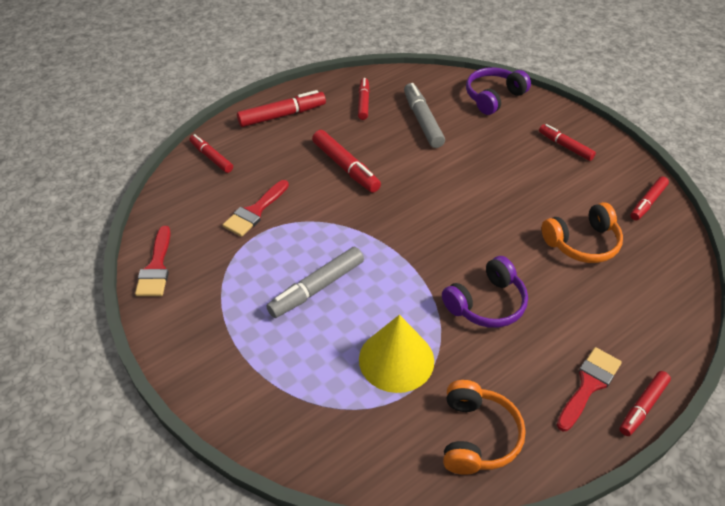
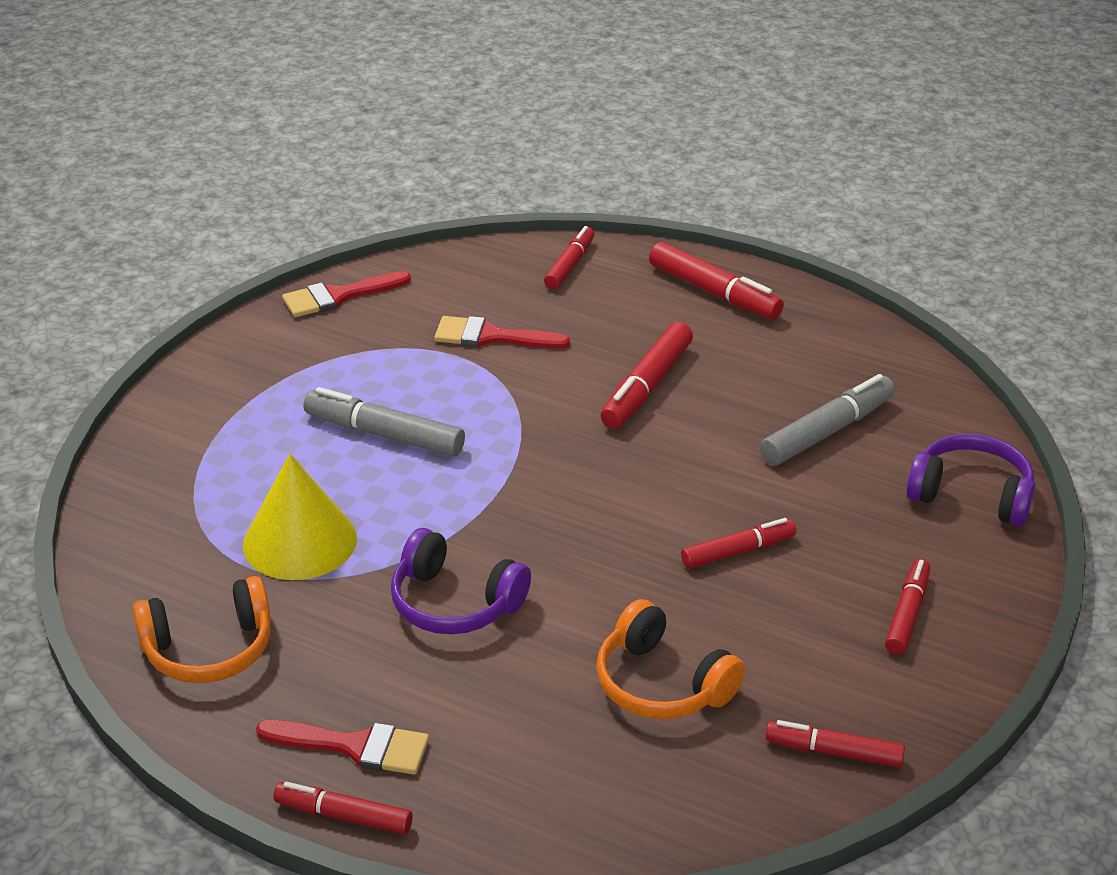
camera: 65 degrees right, 10 degrees down
red marker [358,78,370,120] -> red marker moved to [681,518,796,569]

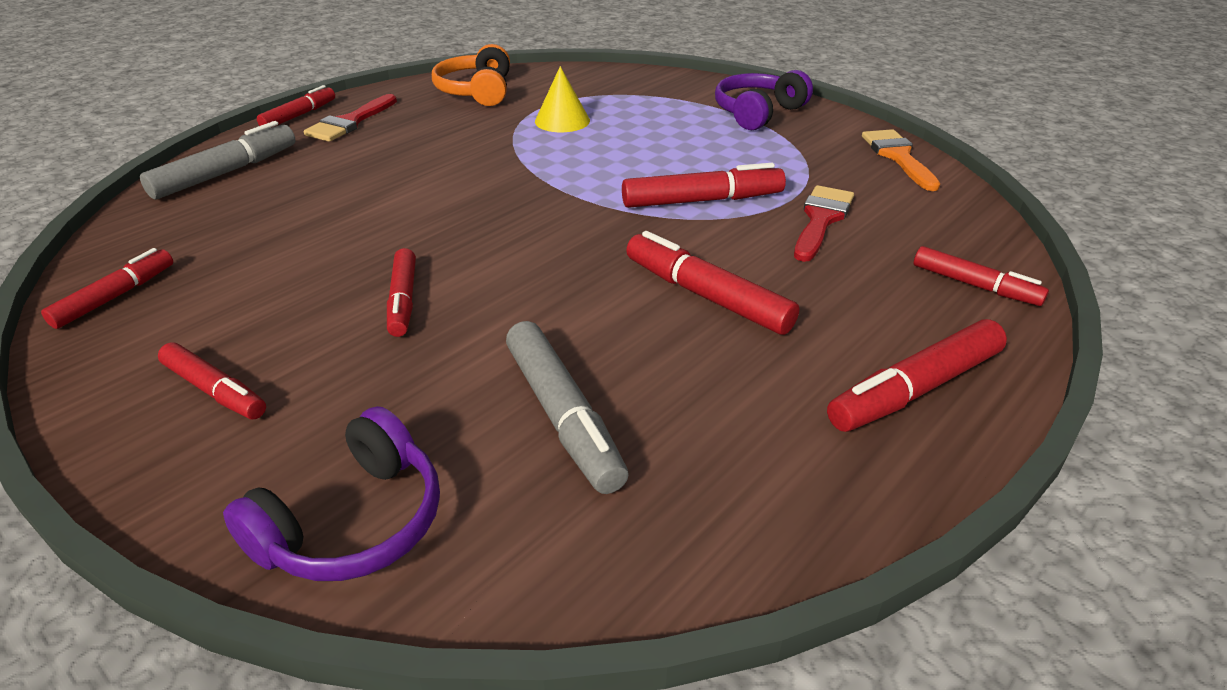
camera: 105 degrees right, 0 degrees up
yellow cone [243,454,357,580] -> yellow cone [535,66,590,132], size x0.65
red brush [282,271,411,317] -> orange brush [862,129,940,191]
grey marker [303,387,465,457] -> grey marker moved to [140,121,296,199]
purple headphones [391,528,531,634] -> purple headphones moved to [715,70,813,130]
orange headphones [596,599,745,719] -> none
none -> red marker [622,163,786,208]

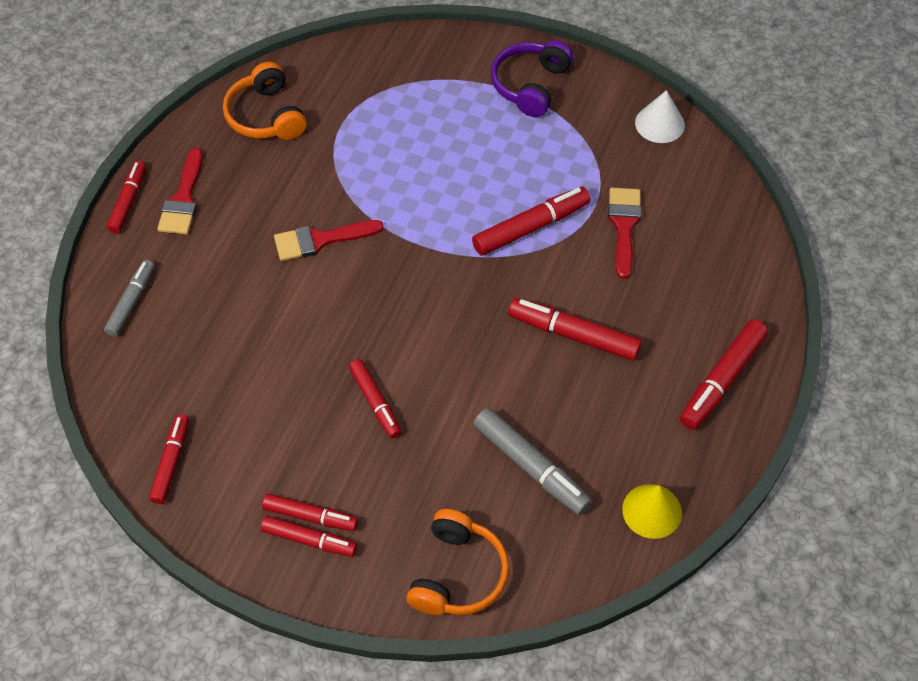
camera: 20 degrees left, 20 degrees up
grey marker [140,121,296,199] -> grey marker [104,260,154,337], size x0.66
purple headphones [223,406,440,581] -> orange headphones [406,509,510,615]
yellow cone [535,66,590,132] -> yellow cone moved to [622,484,682,539]
orange brush [862,129,940,191] -> white cone [635,90,685,143]
red marker [914,246,1049,306] -> red marker moved to [261,516,357,557]
none -> red brush [274,220,384,261]

